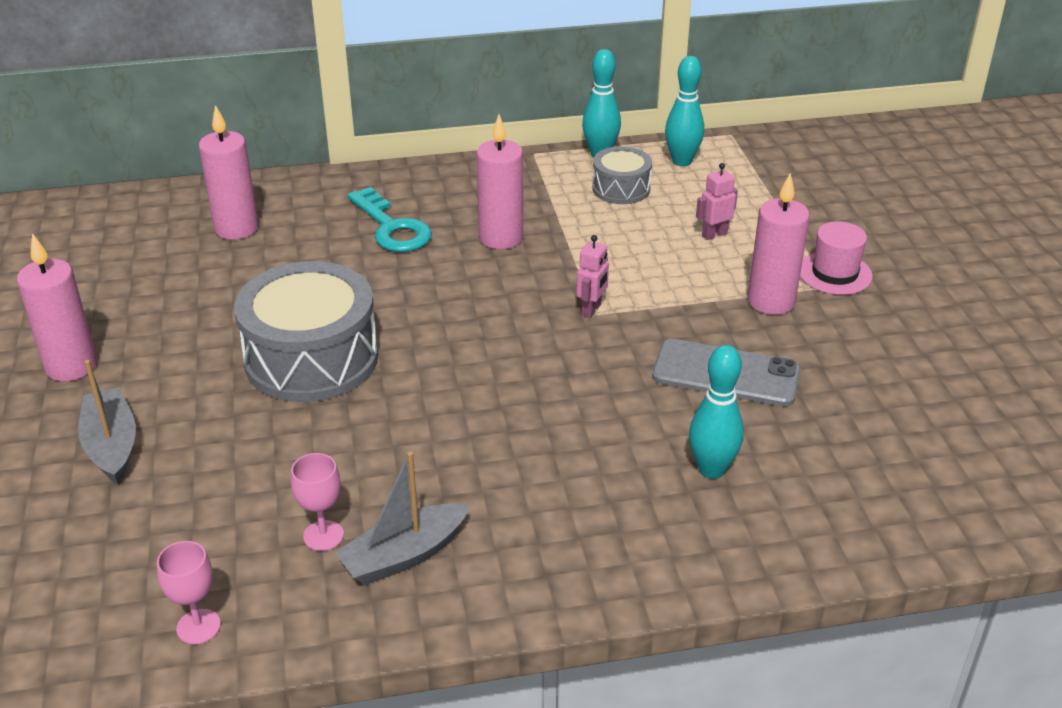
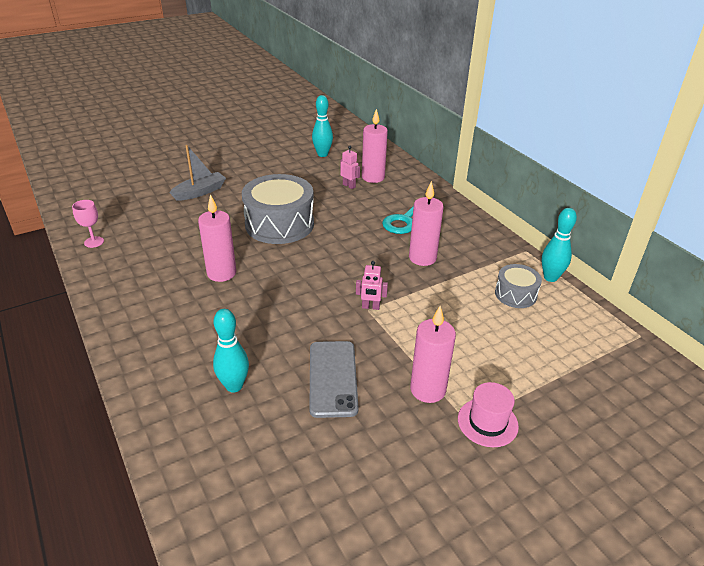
camera: 70 degrees right, 0 degrees up
pink candle [17,233,97,381] -> pink candle moved to [198,194,236,282]
pink goblet [291,453,344,551] -> none
grey boat [335,452,470,585] -> none
turquoise bowling pin [665,56,704,166] -> turquoise bowling pin moved to [312,95,333,157]
pink robot [696,163,738,240] -> pink robot moved to [340,146,360,189]

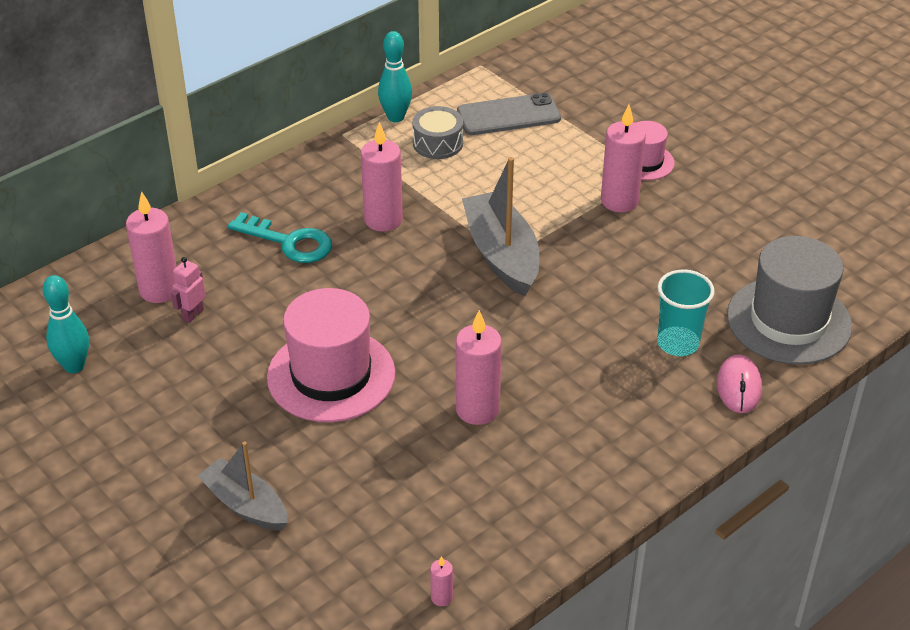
camera: 100 degrees left, 5 degrees up
pink goblet [72,200,104,248] -> pink candle [430,556,453,606]
turquoise bowling pin [213,309,249,393] -> turquoise cup [657,269,715,356]
grey drum [242,174,314,244] -> pink hat [267,288,395,422]
grey phone [309,341,359,418] -> grey phone moved to [457,93,561,135]
pink robot [356,261,388,310] -> grey boat [462,157,539,297]
none -> pink mouse [717,354,762,413]
none -> grey hat [727,236,852,365]

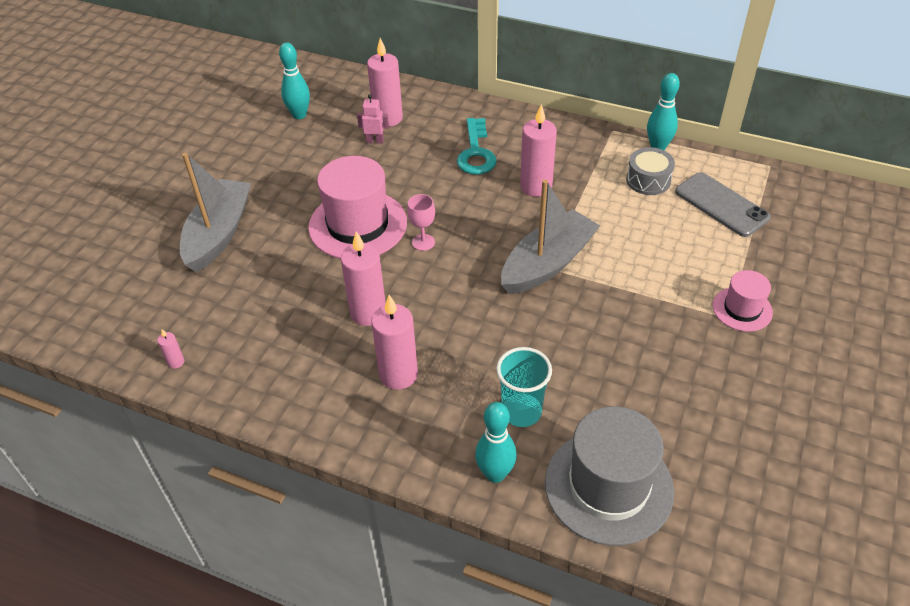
camera: 65 degrees right, 5 degrees up
grey boat [198,441,288,531] -> grey boat [180,153,251,273], size x1.53
pink candle [601,105,646,212] -> pink candle moved to [371,295,418,390]
pink mouse [717,354,762,413] -> turquoise bowling pin [475,402,517,483]
none -> pink goblet [407,194,435,251]

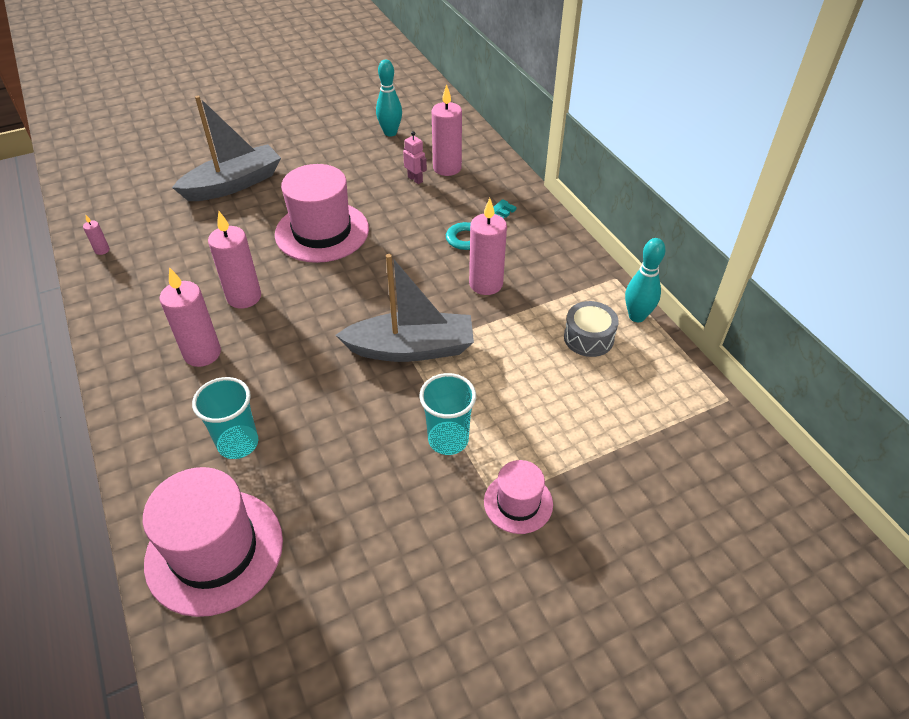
camera: 40 degrees right, 0 degrees up
pink goblet [407,194,435,251] -> none
turquoise bowling pin [475,402,517,483] -> none
grey hat [545,406,674,546] -> pink hat [143,467,283,617]
grey phone [675,172,771,237] -> none
none -> turquoise cup [419,373,476,455]

